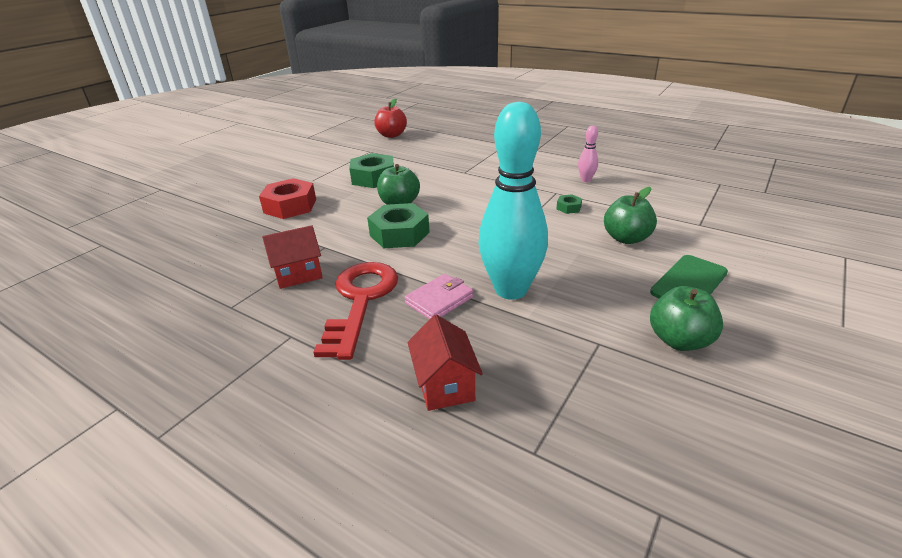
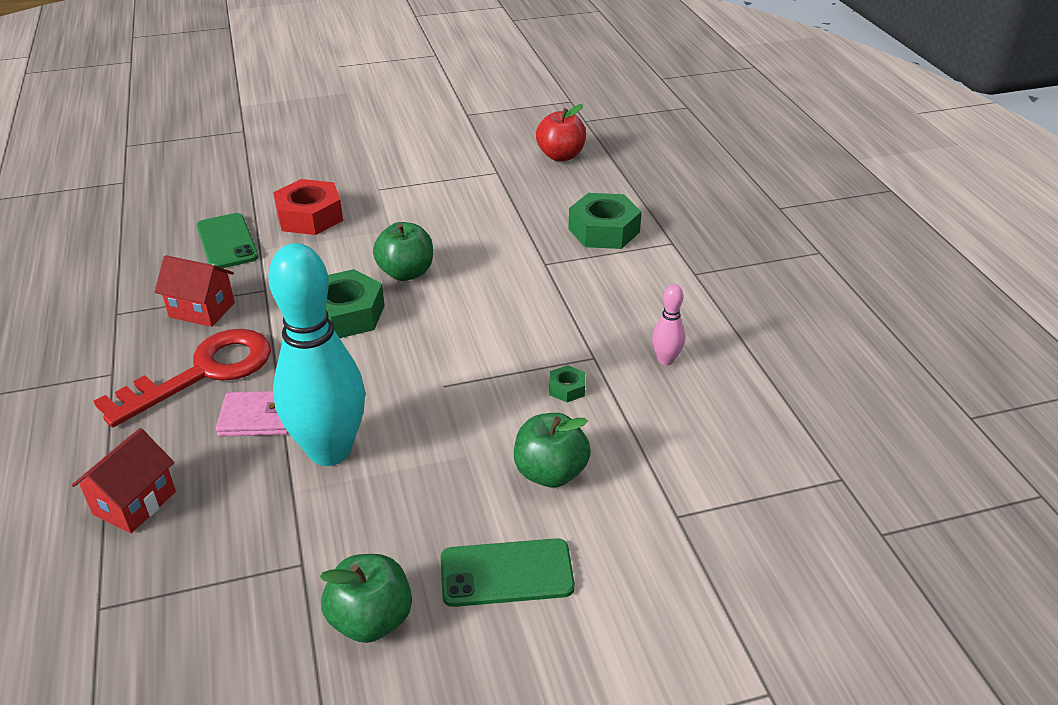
camera: 40 degrees right, 5 degrees up
green nut [349,153,394,188] -> green nut moved to [569,193,642,249]
none -> green phone [197,213,259,268]

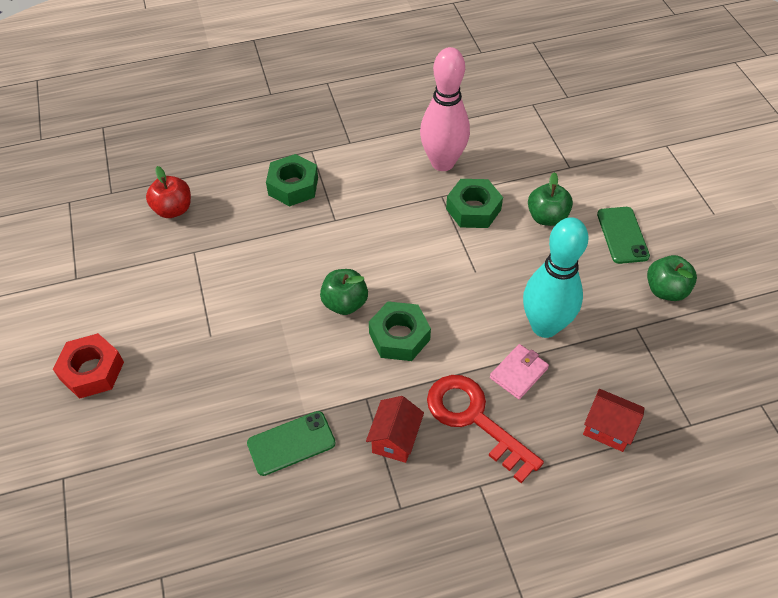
camera: 90 degrees left, 15 degrees up
pink wallet [216,391,288,437] -> pink wallet turned 45 degrees clockwise [490,344,549,399]
red nut [273,179,343,235] -> red nut moved to [53,333,124,399]
green nut [549,365,585,402] -> green nut [446,179,503,228], size x2.16
pink bowling pin [652,284,685,365] -> pink bowling pin [420,47,470,171], size x2.39

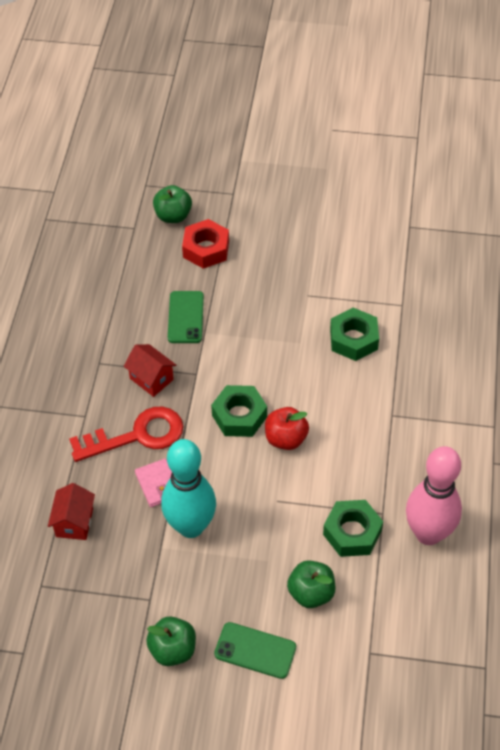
camera: 115 degrees right, 0 degrees up
red nut [53,333,124,399] -> red nut moved to [182,219,229,269]
red apple [146,166,191,218] -> red apple moved to [265,407,309,450]
green nut [266,154,318,207] -> green nut moved to [330,308,379,361]
green apple [320,269,368,315] -> green apple moved to [153,185,192,223]
red house [583,389,645,452] -> red house turned 45 degrees counterclockwise [48,483,95,540]

